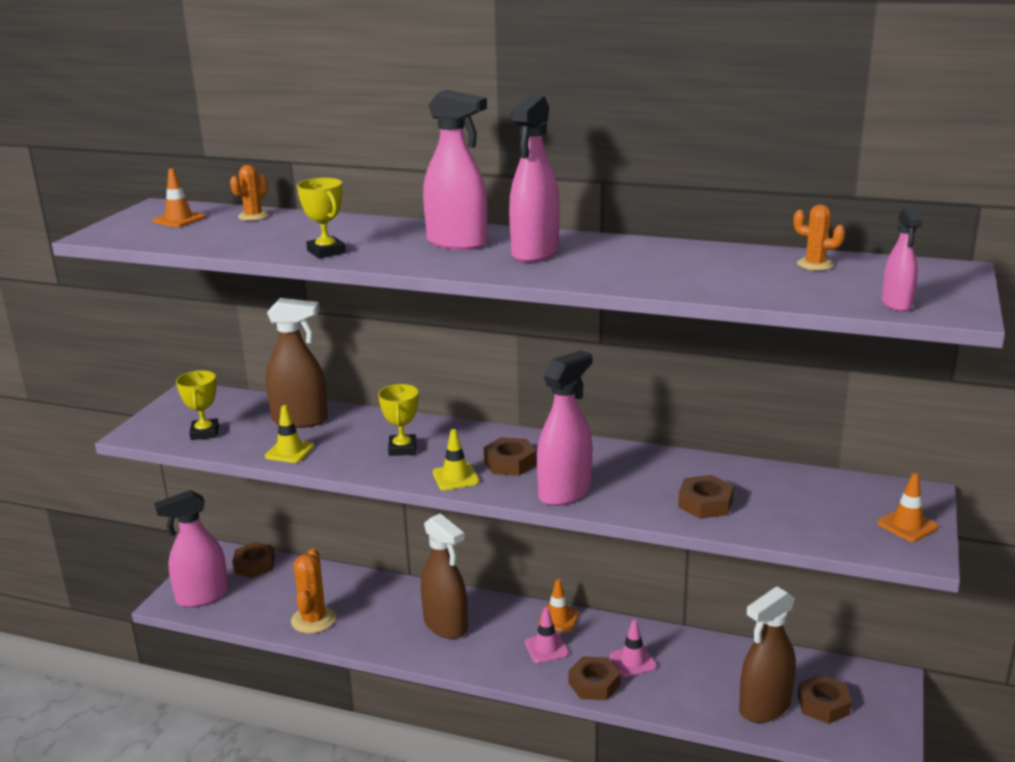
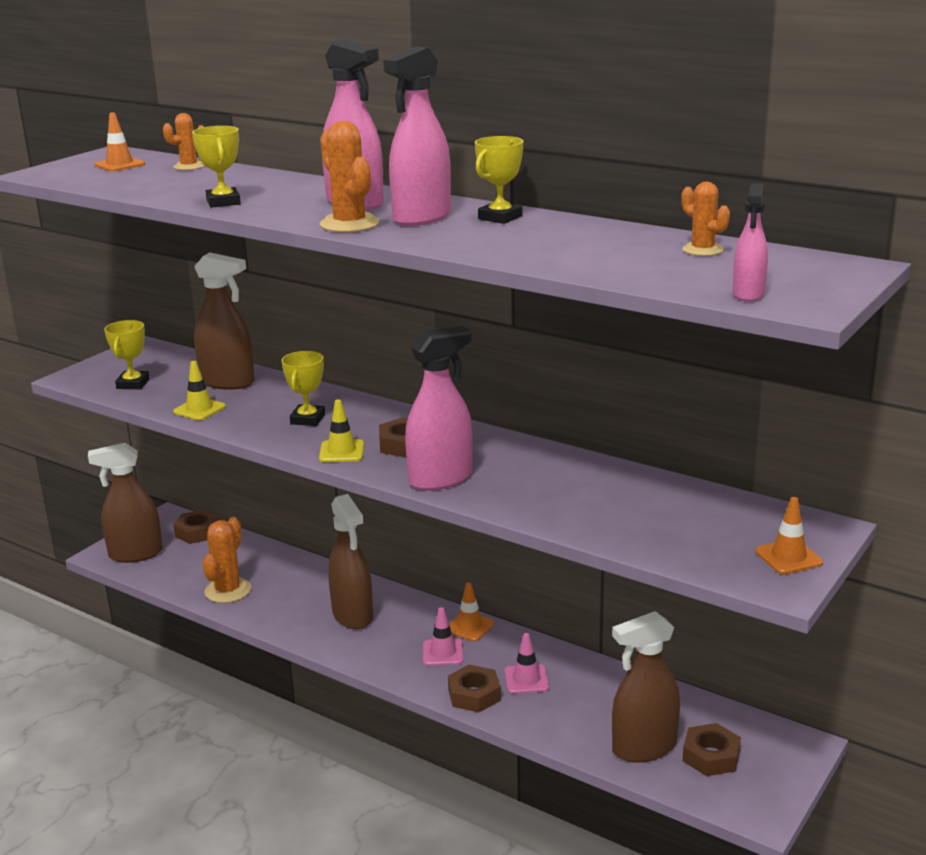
camera: 15 degrees right, 0 degrees up
pink spray bottle [154,490,229,607] -> brown spray bottle [88,443,163,563]
brown nut [678,475,734,519] -> none
none -> orange cactus [320,121,380,233]
none -> yellow trophy [475,136,523,224]

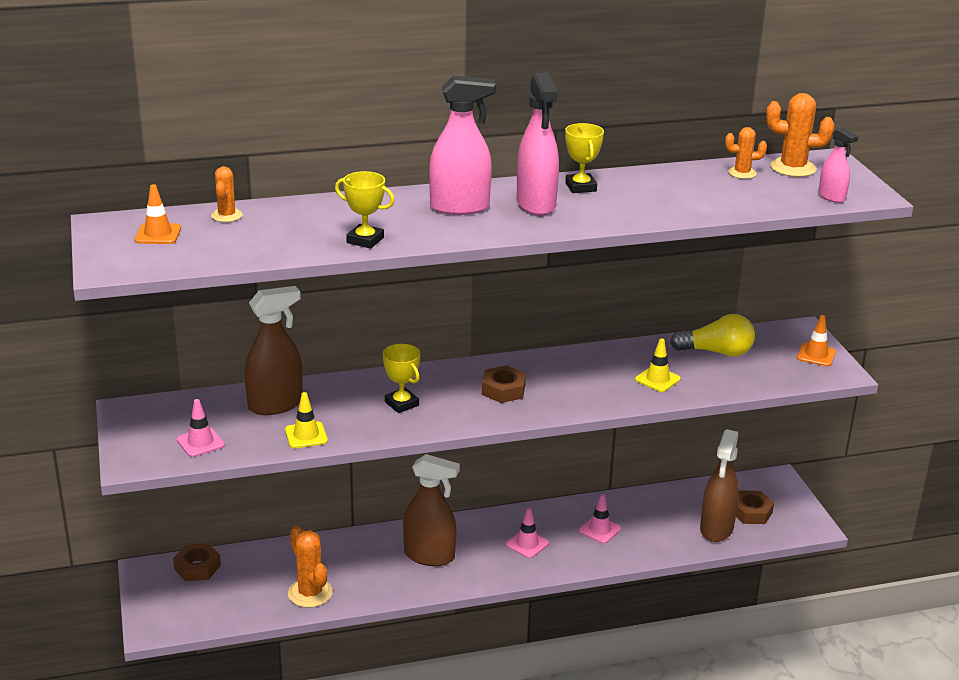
camera: 50 degrees left, 5 degrees up
brown spray bottle [88,443,163,563] -> none
yellow trophy [104,320,150,389] -> pink traffic cone [177,399,225,457]
yellow traffic cone [319,399,364,462] -> yellow traffic cone moved to [635,338,681,392]
orange cactus [320,121,380,233] -> orange cactus moved to [766,93,834,177]
pink spray bottle [405,326,473,491] -> none
brown nut [448,665,501,712] -> none
orange traffic cone [449,582,494,641] -> none
none -> yellow light bulb [670,314,755,357]

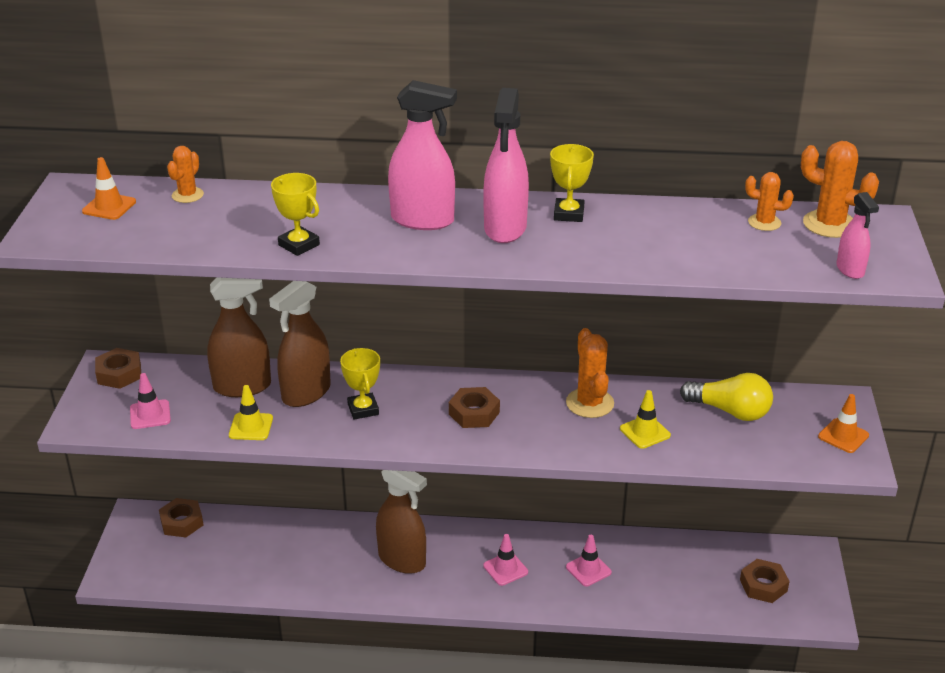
camera: 20 degrees right, 5 degrees up
orange cactus [288,526,333,608] -> orange cactus moved to [566,328,614,418]
brown spray bottle [700,429,739,542] -> brown spray bottle moved to [269,281,331,407]
none -> brown nut [95,348,141,389]

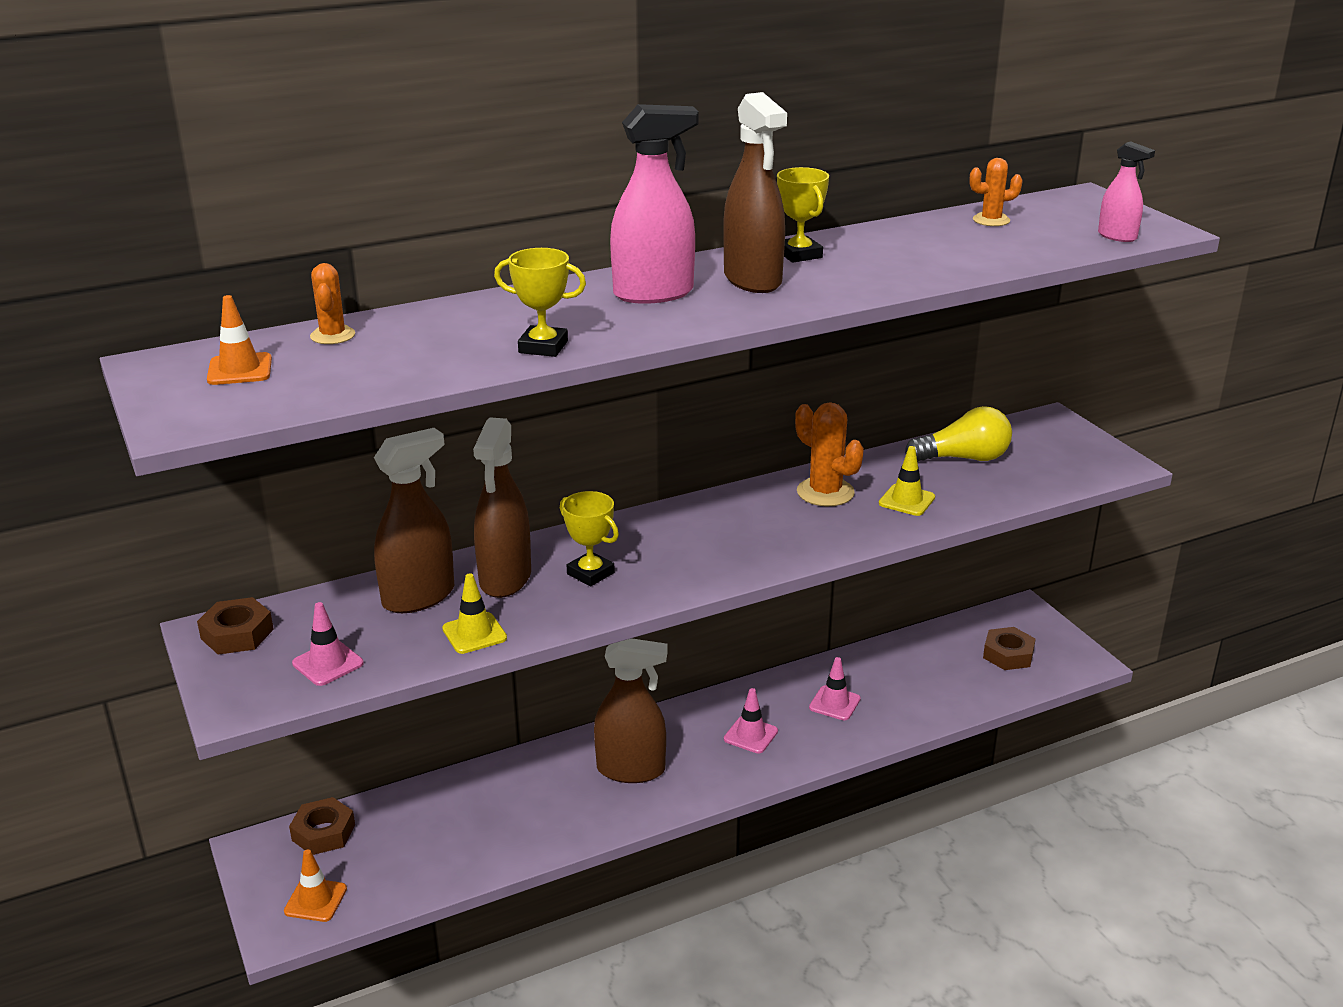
camera: 30 degrees left, 5 degrees down
brown nut [449,387,500,428] -> none
pink spray bottle [483,88,529,243] -> brown spray bottle [723,92,787,293]
orange cactus [801,141,879,238] -> none
orange traffic cone [818,394,869,453] -> orange traffic cone moved to [284,849,347,922]

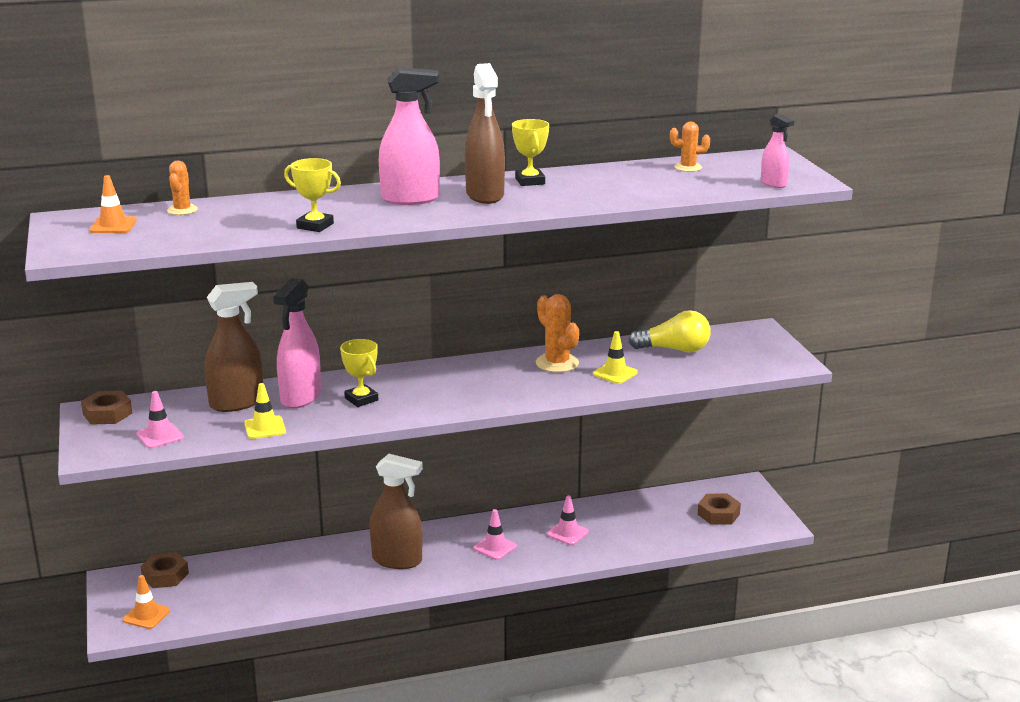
camera: 10 degrees right, 5 degrees down
brown spray bottle [473,417,531,598] -> pink spray bottle [273,278,321,409]

